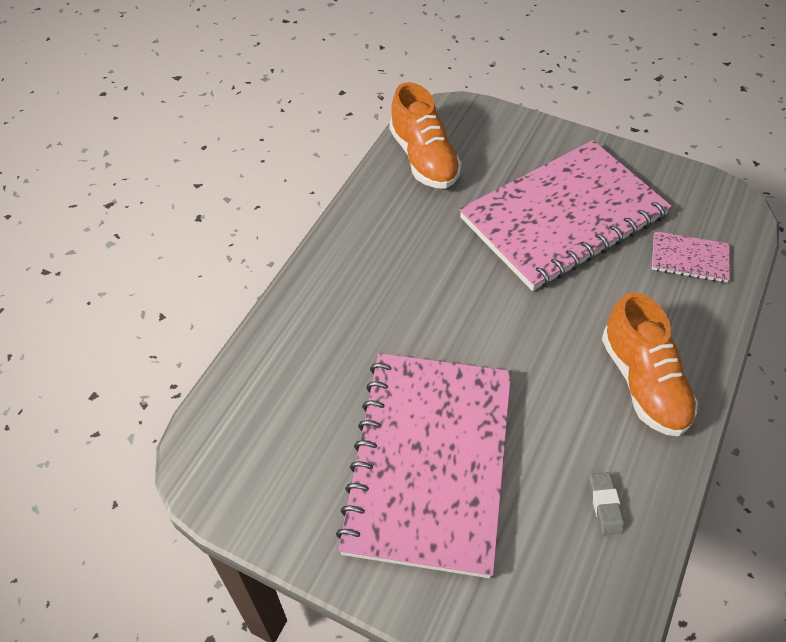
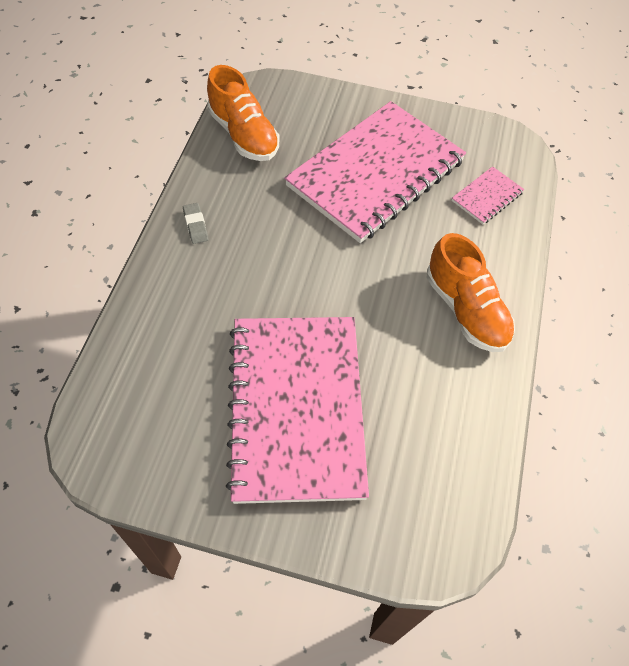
camera: 15 degrees left, 5 degrees up
grey eraser [589,472,624,535] -> grey eraser moved to [183,203,208,244]
pink notebook [652,231,730,283] -> pink notebook turned 45 degrees counterclockwise [452,166,525,224]

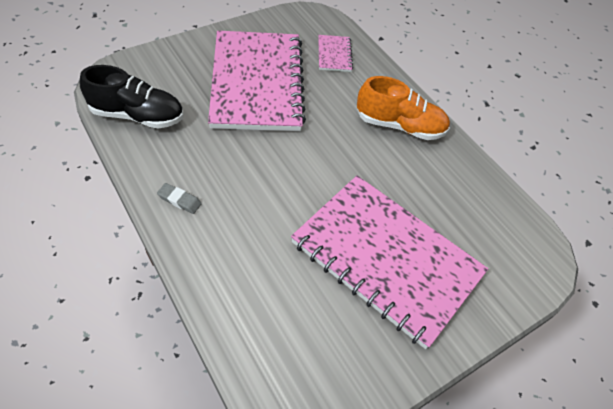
camera: 50 degrees left, 5 degrees down
orange shoe [207,65,279,161] -> black shoe [80,65,183,129]

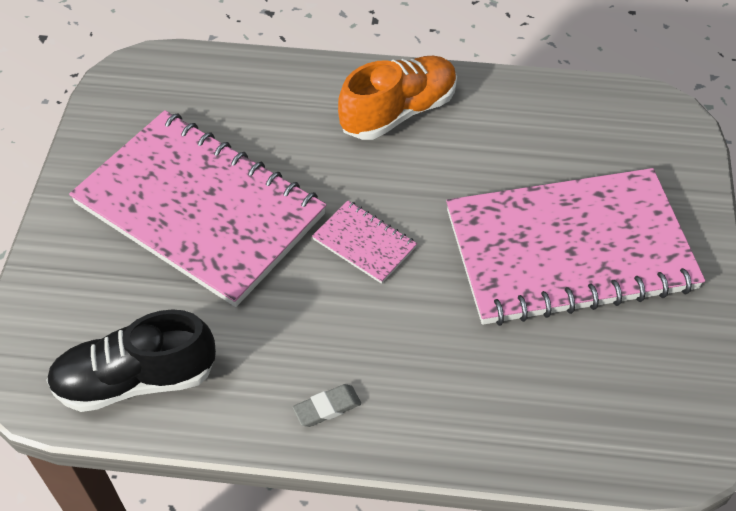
camera: 45 degrees left, 0 degrees up
black shoe [80,65,183,129] -> black shoe turned 150 degrees counterclockwise [46,309,216,412]
pink notebook [318,35,353,72] -> pink notebook moved to [312,201,417,284]

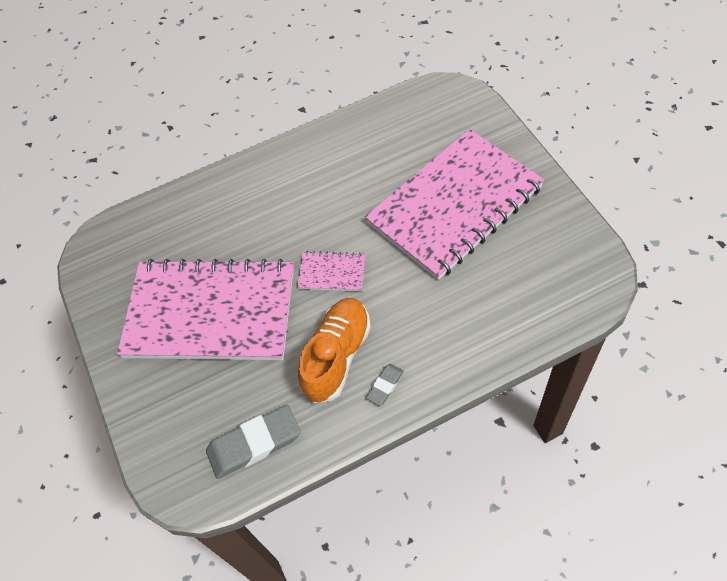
camera: 25 degrees left, 5 degrees up
black shoe [46,309,216,412] -> grey eraser [206,405,301,479]
orange shoe [338,56,457,140] -> orange shoe moved to [298,298,371,403]

